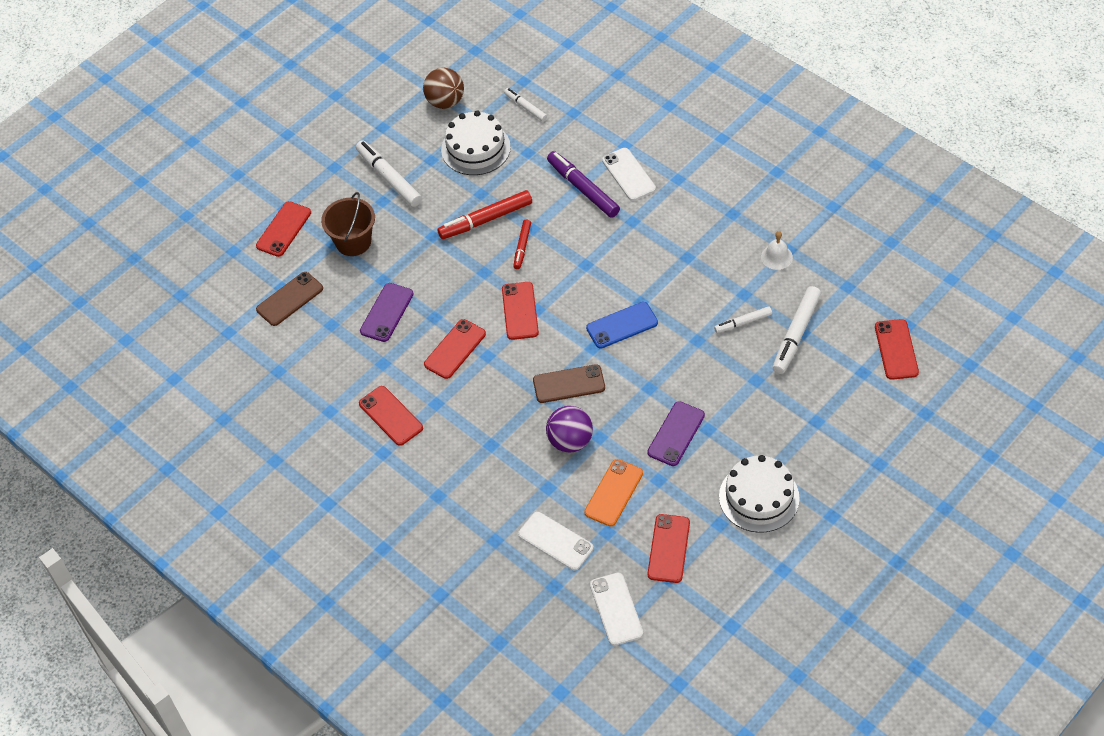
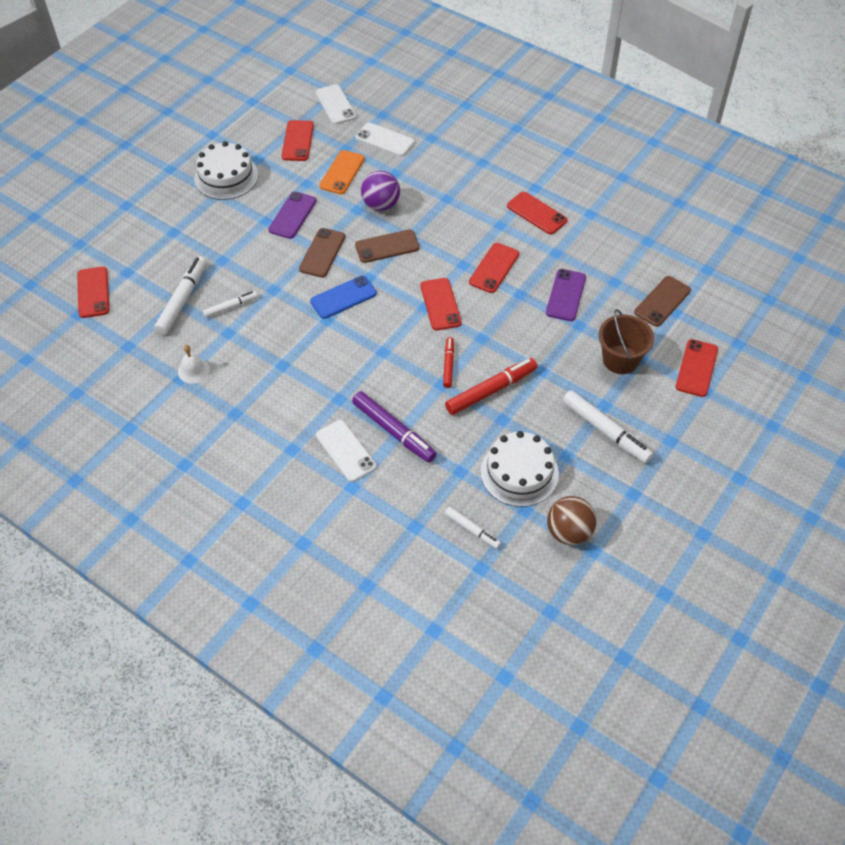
camera: 170 degrees right, 0 degrees up
none -> brown phone [299,228,345,278]

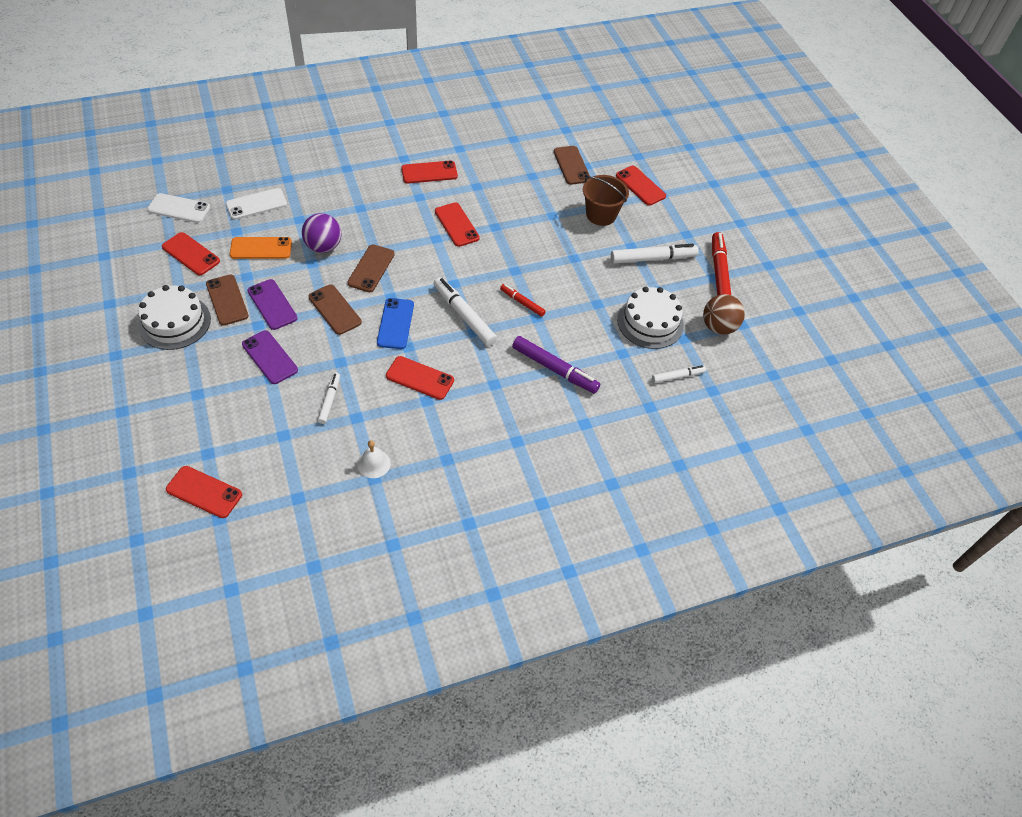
camera: 60 degrees left, 0 degrees up
white marker [154,256,207,335] -> white marker moved to [434,277,497,346]
white phone [316,420,377,482] -> none
orange phone [320,150,365,194] -> orange phone turned 60 degrees counterclockwise [230,237,292,259]
purple marker [352,391,437,463] -> purple marker turned 45 degrees clockwise [512,336,600,393]
red phone [420,278,462,331] -> red phone moved to [386,356,454,400]
red marker [445,358,537,415] -> red marker moved to [712,232,731,295]
purple phone [546,269,586,321] -> purple phone moved to [242,330,298,384]
none -> brown phone [206,274,249,326]

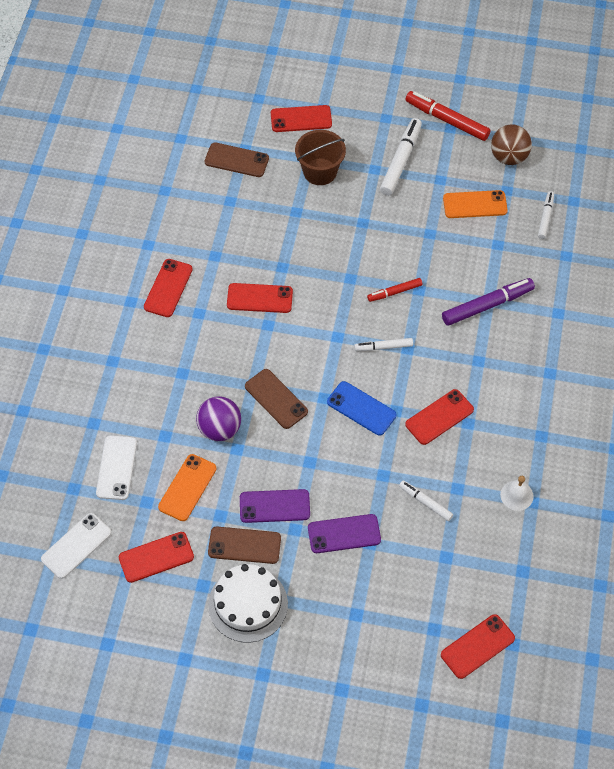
camera: 55 degrees left, 5 degrees up
brown phone [308,284,362,335] -> none
white marker [434,277,497,346] -> white marker [354,338,413,351], size x0.58
white cake [617,287,684,349] -> orange phone [443,190,508,218]

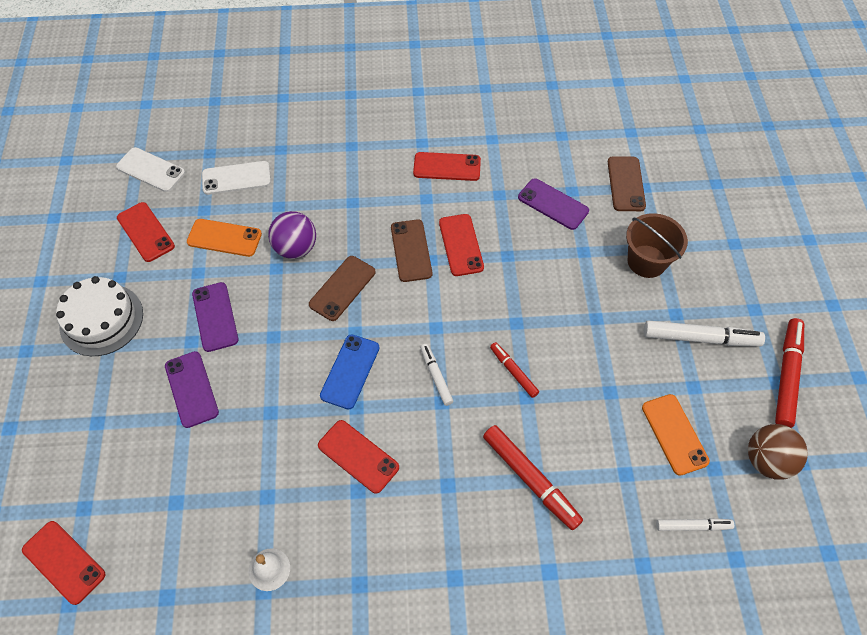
camera: 75 degrees right, 0 degrees up
brown phone [208,527,281,564] -> brown phone moved to [391,219,432,282]
red phone [271,105,332,132] -> none
white marker [399,480,453,521] -> none
purple marker [442,278,535,326] -> red marker [483,425,583,530]
none -> purple phone [518,178,589,230]

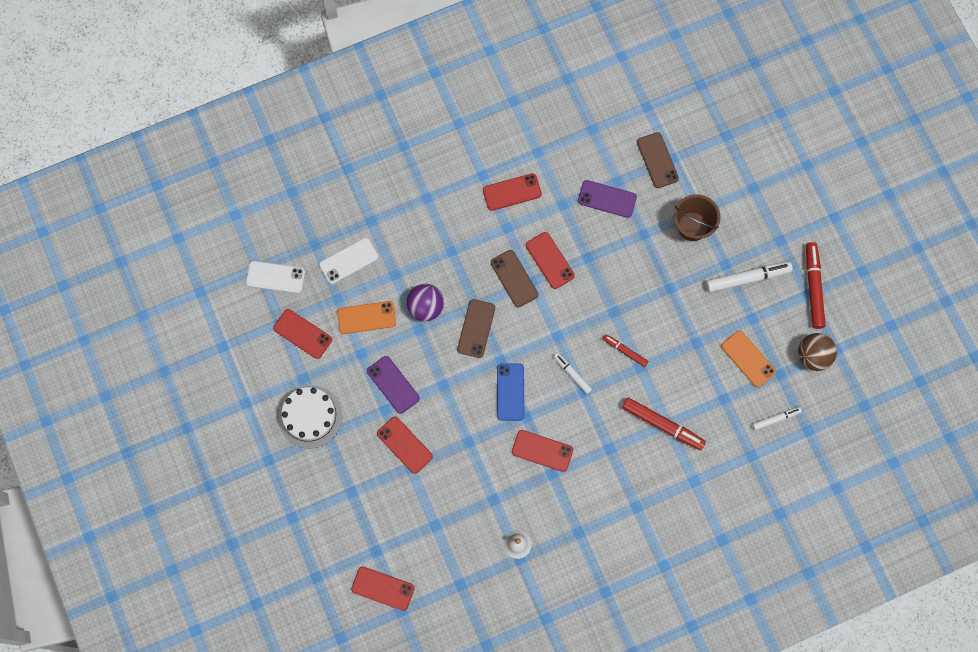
camera: 20 degrees left, 15 degrees up
purple phone [165,351,219,428] -> red phone [377,417,433,474]

